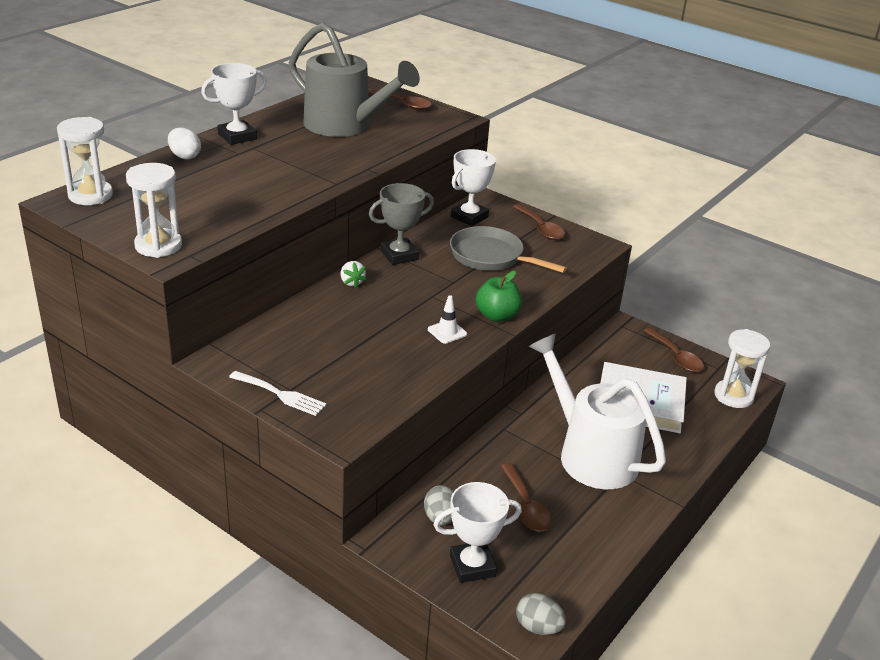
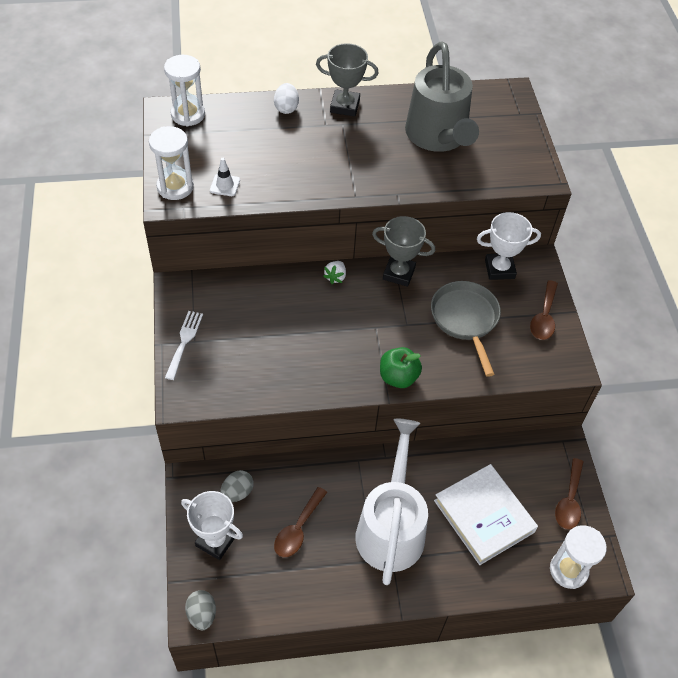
camera: 45 degrees right, 20 degrees up
white trophy [201,63,267,145] -> grey trophy [316,43,378,117]
white fork [229,371,327,416] -> white fork turned 150 degrees counterclockwise [165,311,203,380]
brown spoon [368,89,432,110] -> none
white traffic cone [428,295,467,344] -> white traffic cone moved to [210,158,240,196]

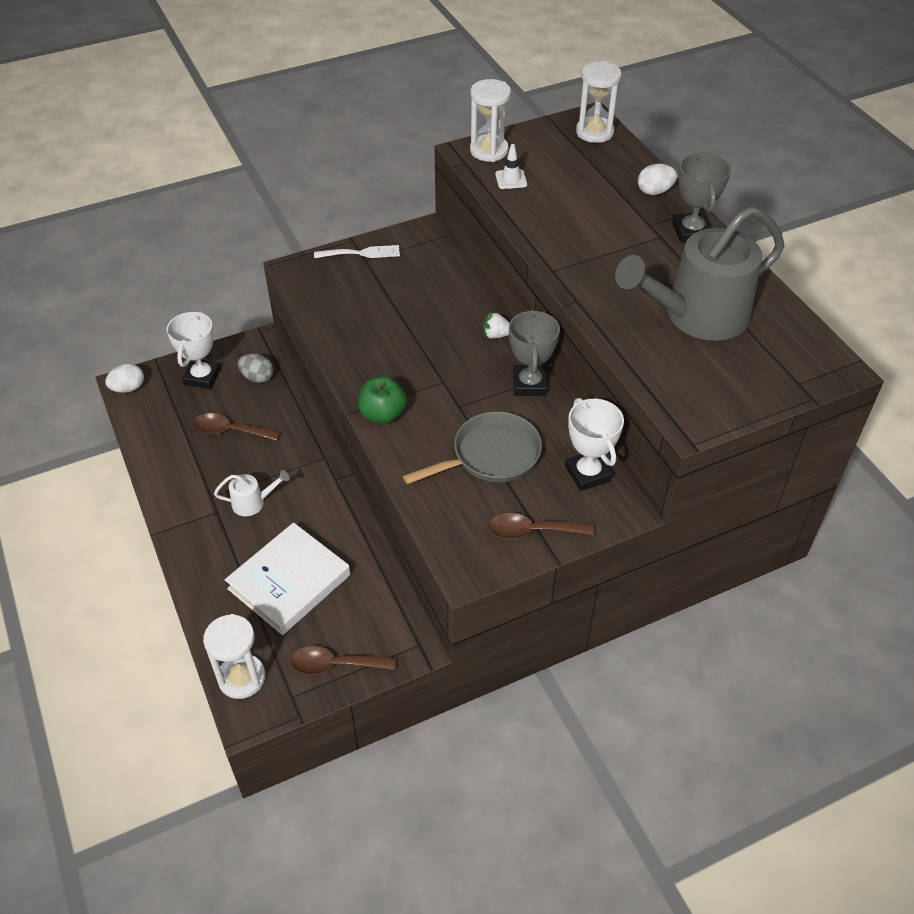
camera: 75 degrees right, 5 degrees down
grey egg [185,590,216,630] -> white egg [105,363,144,393]
white watering can [355,419,428,585] -> white watering can [214,470,290,516], size x0.42

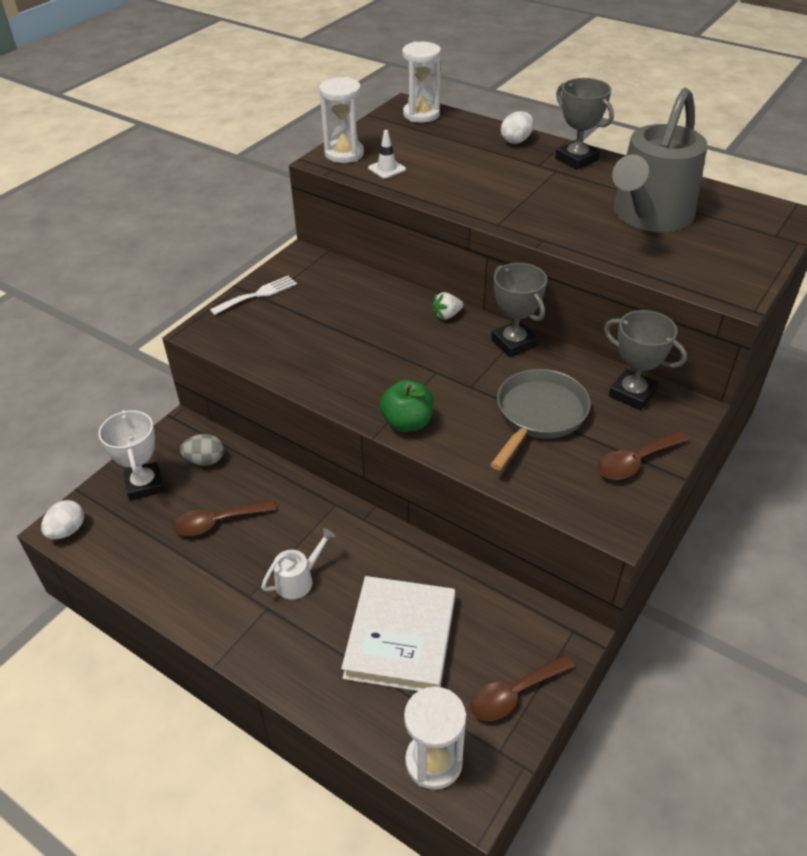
camera: 30 degrees left, 5 degrees down
white trophy [565,398,624,491] -> grey trophy [604,310,687,410]

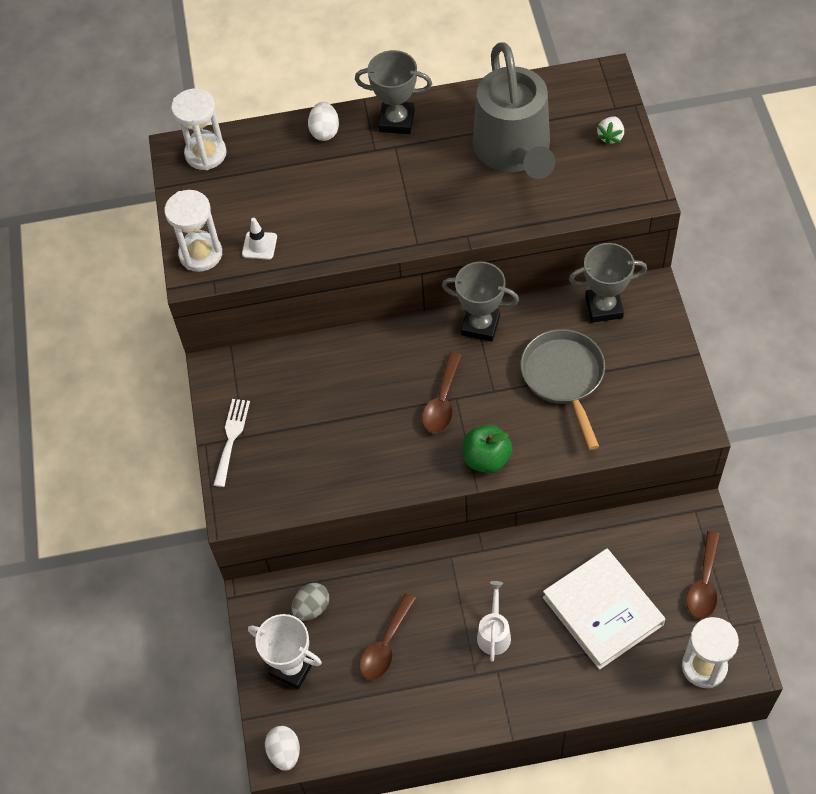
camera: 40 degrees left, 15 degrees up
white strawberry [432,292,463,320] -> white strawberry moved to [597,116,624,146]
brown spoon [597,431,689,480] -> brown spoon moved to [422,352,462,433]

